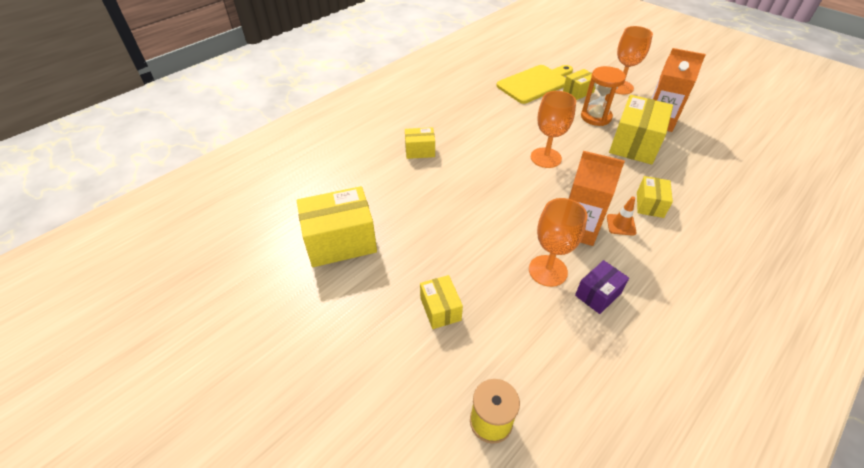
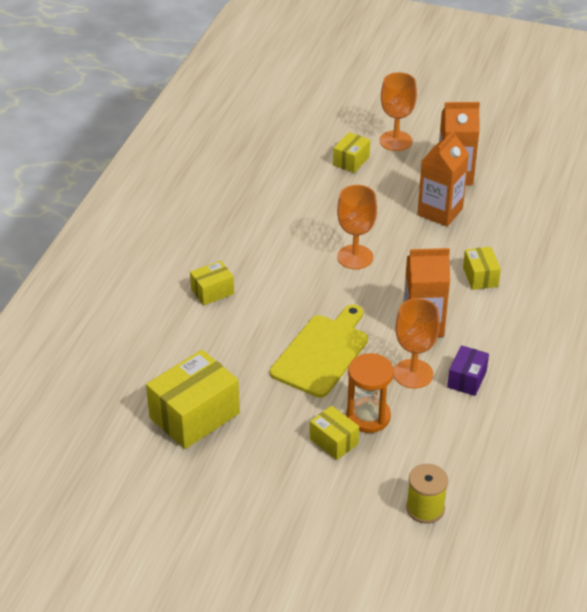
camera: 25 degrees left, 5 degrees down
yellow cutting board [496,65,573,104] -> yellow cutting board moved to [270,304,368,398]
orange hourglass [581,66,626,126] -> orange hourglass moved to [346,353,394,433]
orange traffic cone [607,196,637,236] -> none
yellow box [609,95,673,164] -> orange carton [417,129,469,227]

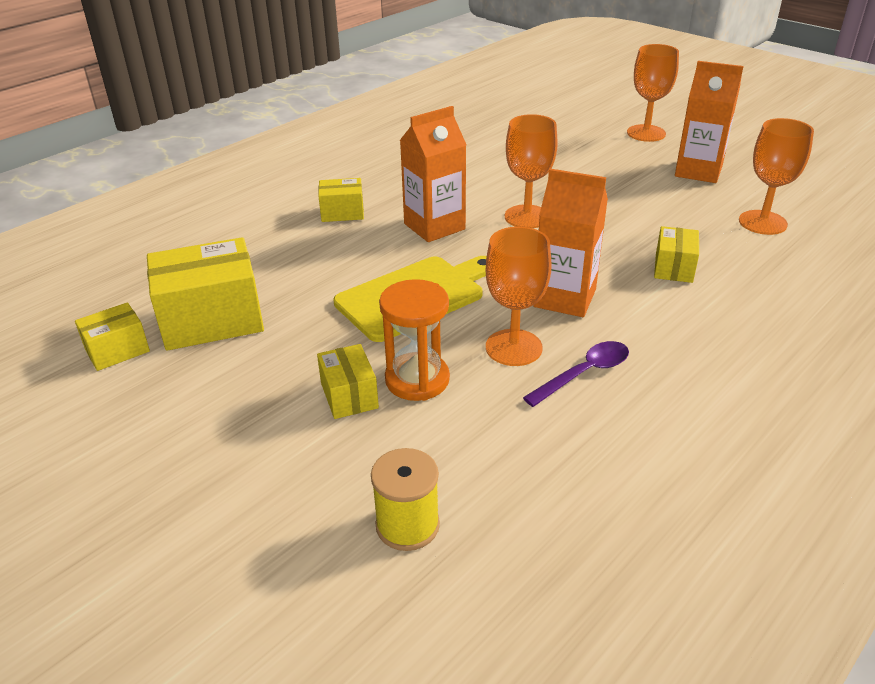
camera: 25 degrees right, 5 degrees down
yellow box [333,132,370,173] -> yellow box moved to [75,302,150,371]
orange carton [417,129,469,227] -> orange carton moved to [400,106,466,242]
purple box [447,345,489,396] -> purple spoon [523,341,629,407]
none -> orange goblet [739,118,814,235]

